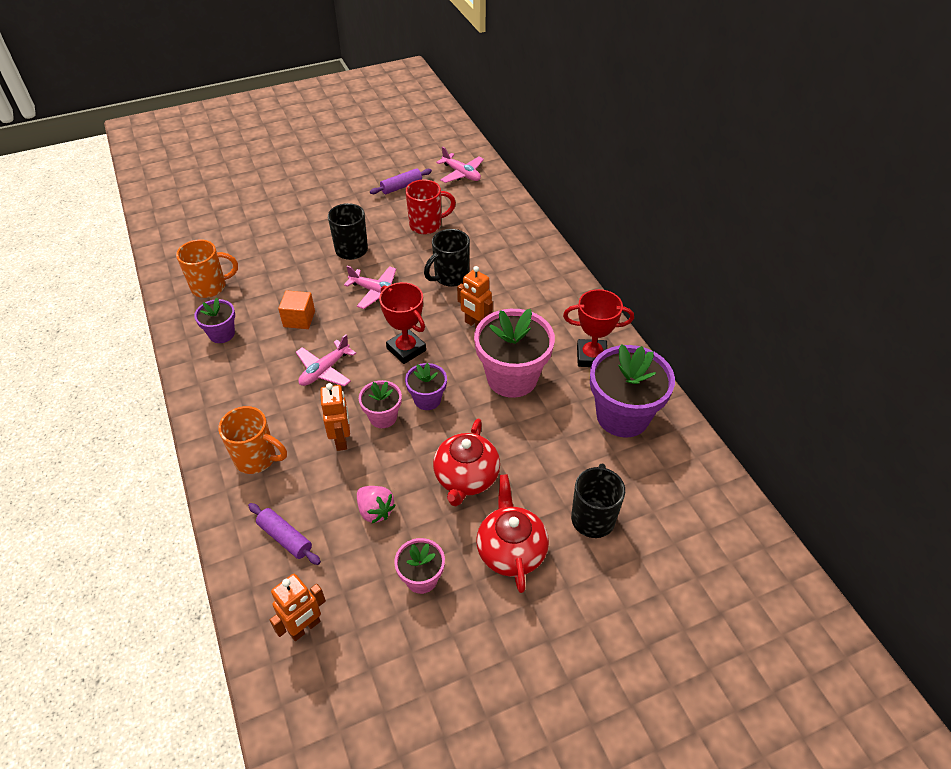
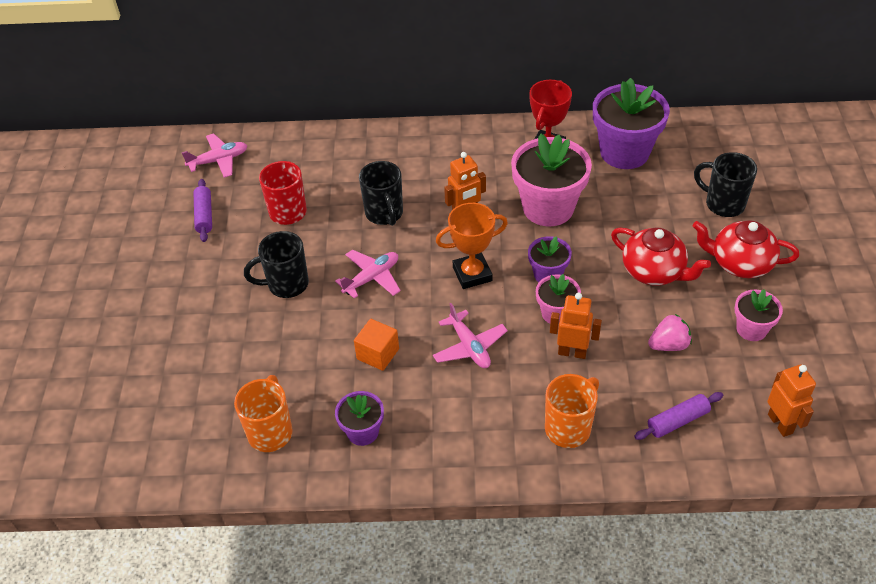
camera: 65 degrees left, 0 degrees up
red trophy [379,282,426,364] -> orange trophy [436,203,508,289]

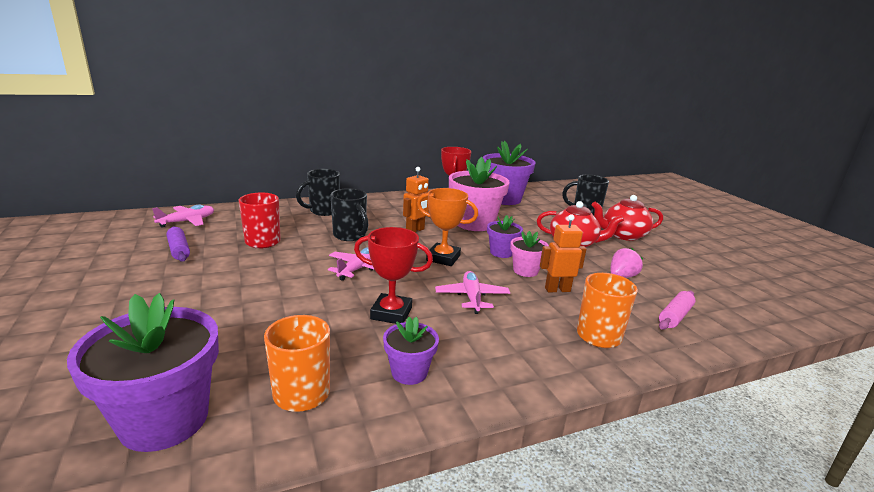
camera: 25 degrees left, 25 degrees down
black mug [244,231,309,298] -> black mug moved to [296,169,340,216]
orange cube [354,319,399,371] -> red trophy [354,227,433,324]
pink plane [433,303,508,368] -> pink plane turned 135 degrees counterclockwise [435,271,510,314]
orange trophy [436,203,508,289] -> orange trophy turned 60 degrees clockwise [417,188,478,266]
purple rolling pin [634,392,723,440] -> pink rolling pin [659,291,695,330]
pink flower pot [735,289,783,341] -> none
orange robot [767,364,816,437] -> none
none -> purple flower pot [67,293,219,452]

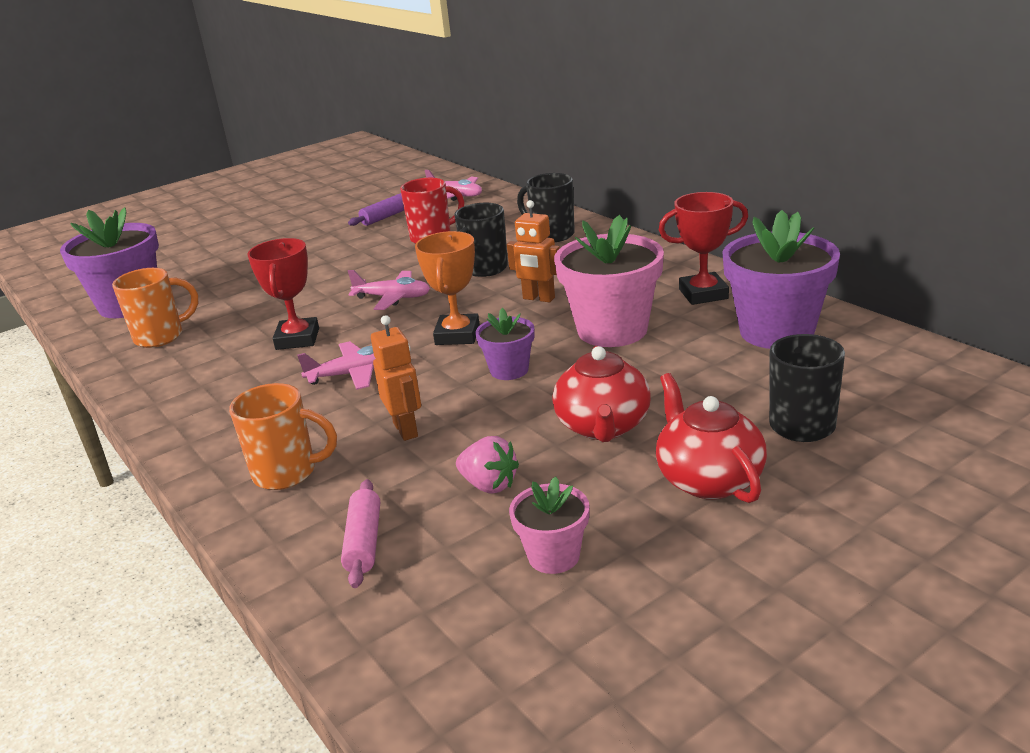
camera: 80 degrees right, 5 degrees up
purple flower pot [383,317,439,385] -> none
pink flower pot [510,231,549,277] -> pink flower pot moved to [509,476,590,574]
pink rolling pin [659,291,695,330] -> pink rolling pin turned 60 degrees clockwise [341,479,380,588]

